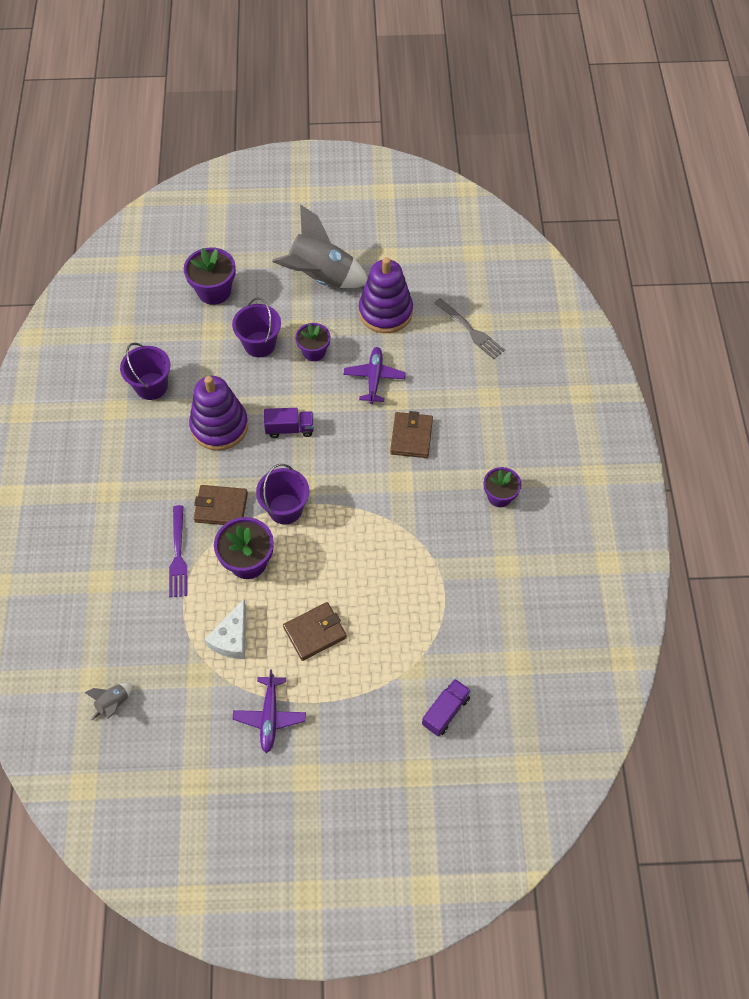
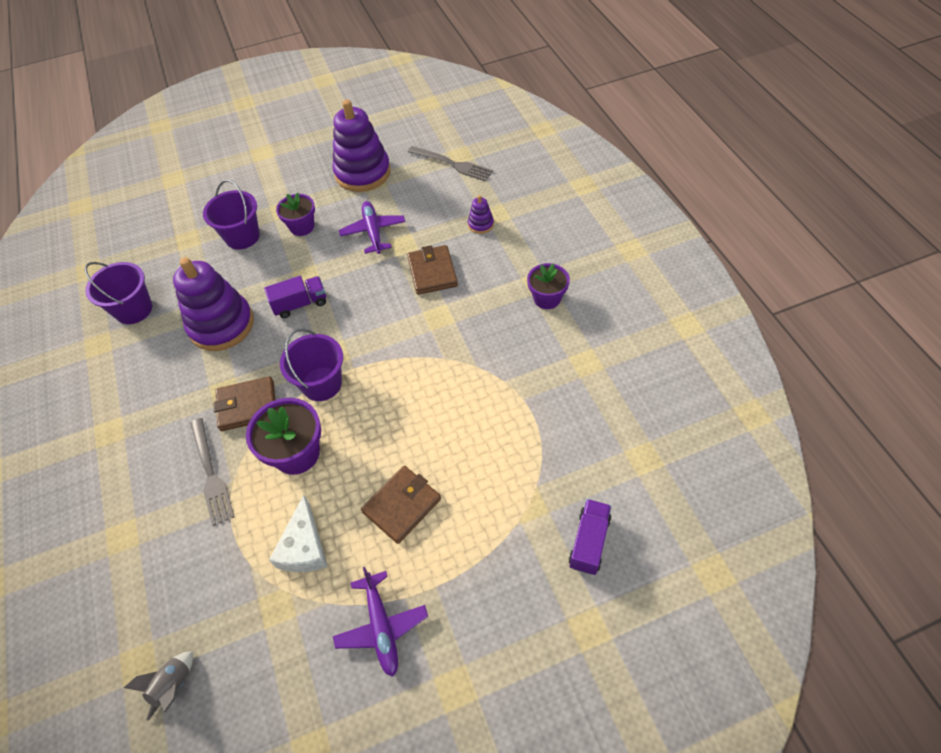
camera: 15 degrees left, 5 degrees down
purple fork [169,505,187,597] -> grey fork [190,418,235,526]
purple flower pot [184,247,236,305] -> none
grey rocket [272,204,367,288] -> none
none -> purple stacking toy [468,195,494,234]

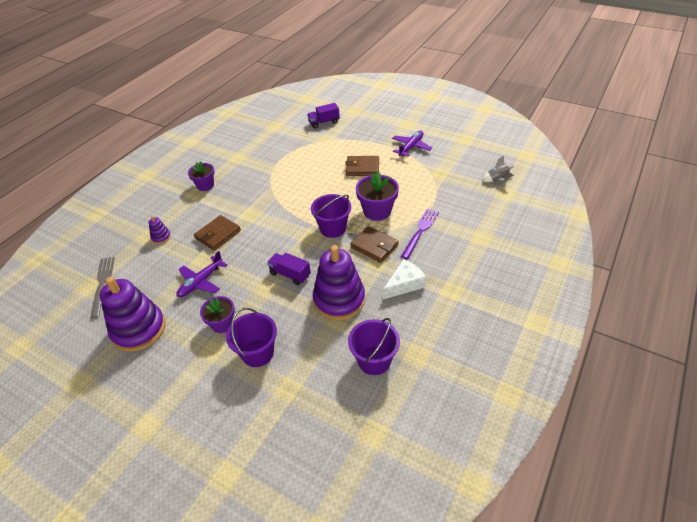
camera: 130 degrees left, 10 degrees down
grey fork [190,418,235,526] -> purple fork [401,209,439,259]
white cheese [269,495,328,572] -> white cheese moved to [383,259,426,299]

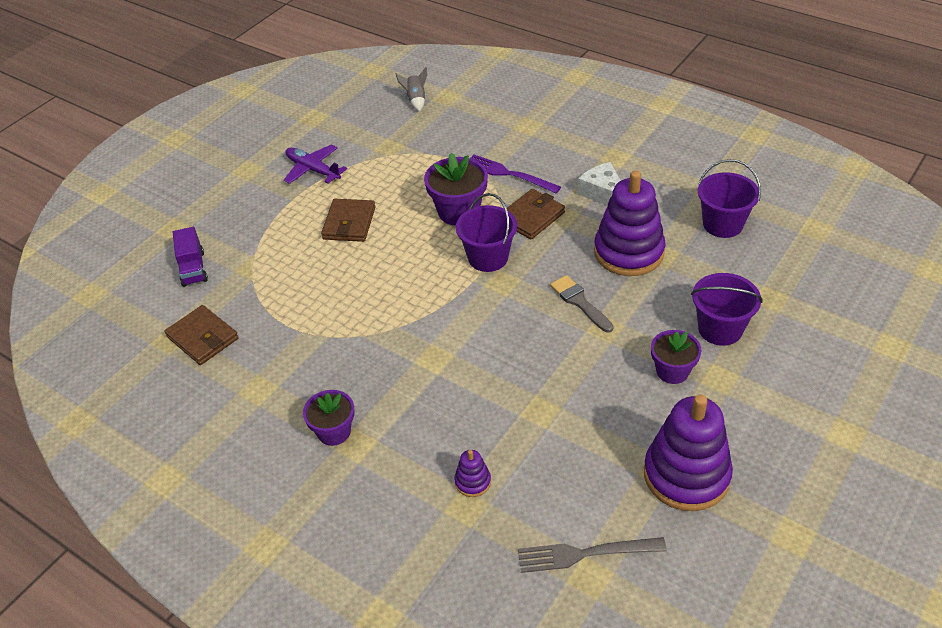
camera: 85 degrees left, 0 degrees up
purple plane [176,251,228,297] -> none
brown wallet [194,215,241,251] -> brown wallet moved to [165,305,239,365]
purple truck [267,253,311,285] -> grey brush [550,275,614,333]

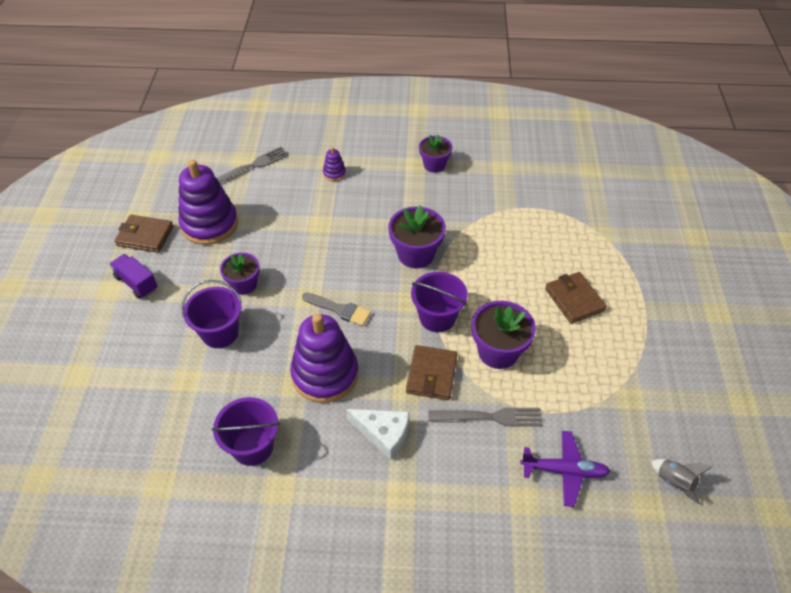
camera: 145 degrees right, 5 degrees up
brown wallet [165,305,239,365] -> brown wallet moved to [114,215,174,253]
purple truck [172,227,208,287] -> purple truck moved to [109,254,158,299]
purple plane [284,144,347,184] -> purple plane moved to [520,431,611,507]
purple fork [471,155,561,193] -> grey fork [428,408,543,426]
none -> purple flower pot [388,205,446,268]

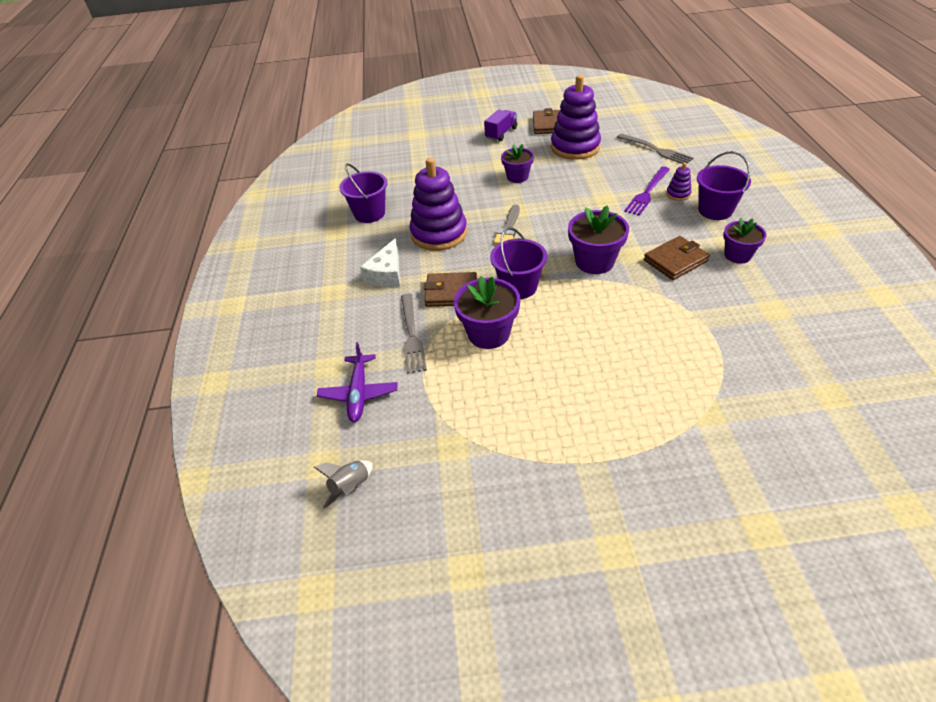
camera: 85 degrees right, 5 degrees down
purple bucket [181,280,242,348] -> purple bucket moved to [697,151,751,220]
brown wallet [545,272,607,324] -> brown wallet moved to [644,236,710,280]
none -> purple fork [624,167,670,216]

